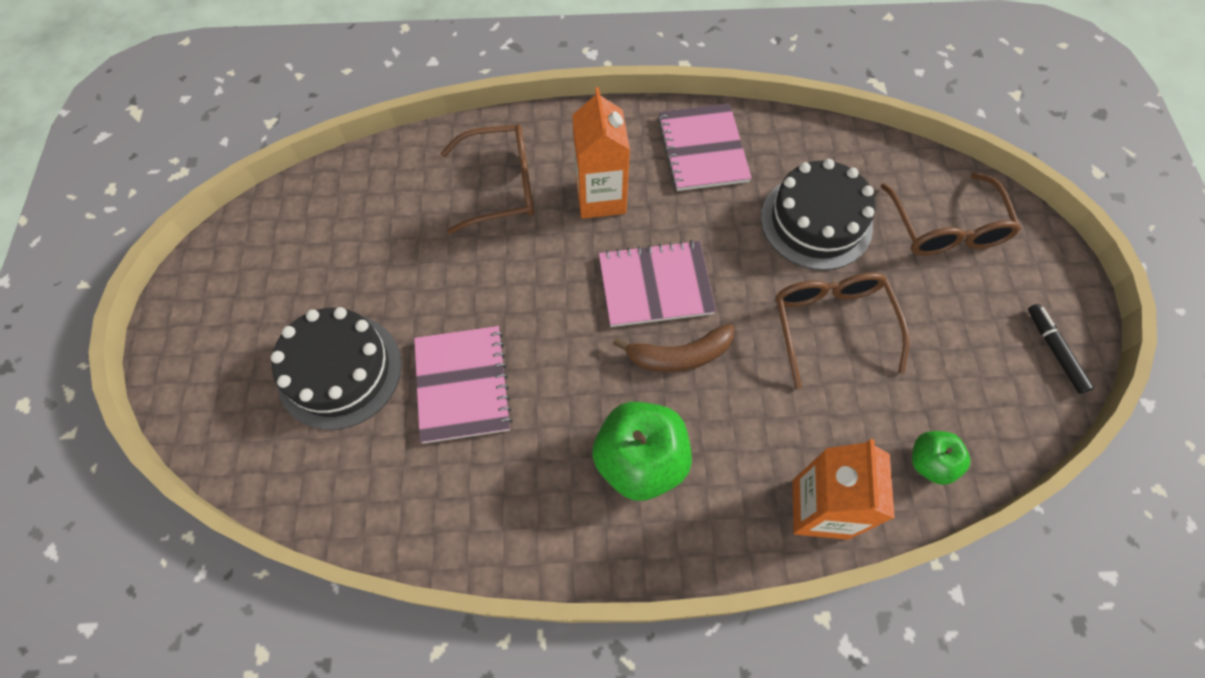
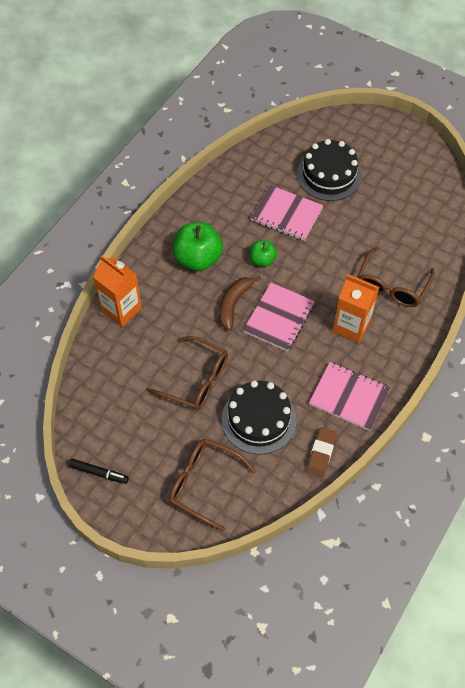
camera: 125 degrees right, 5 degrees down
green apple [912,431,970,485] -> green apple moved to [250,240,277,267]
none -> brown eraser [306,427,337,478]

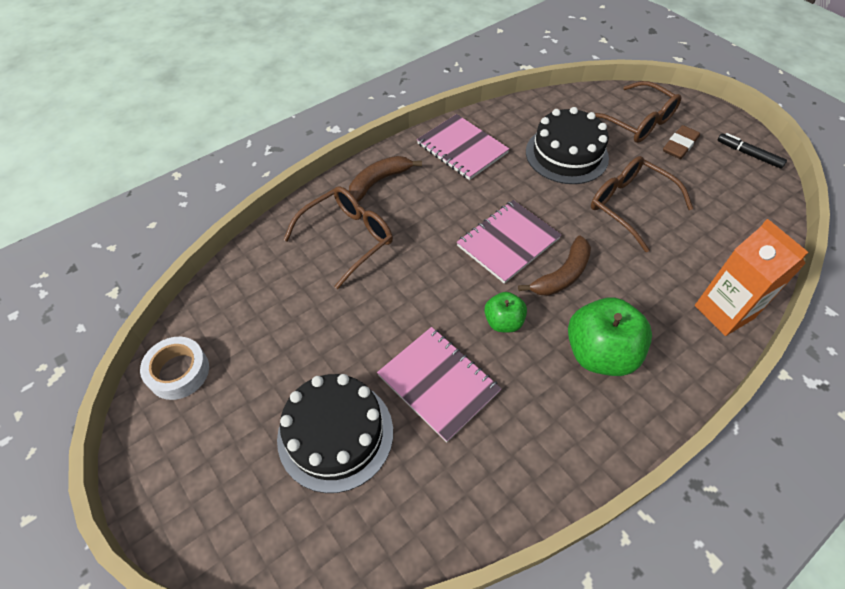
camera: 160 degrees left, 5 degrees down
brown eraser [306,427,337,478] -> brown eraser moved to [663,125,700,159]
orange carton [333,274,379,343] -> none
none -> white tape [140,337,209,400]
none -> brown banana [349,156,422,202]

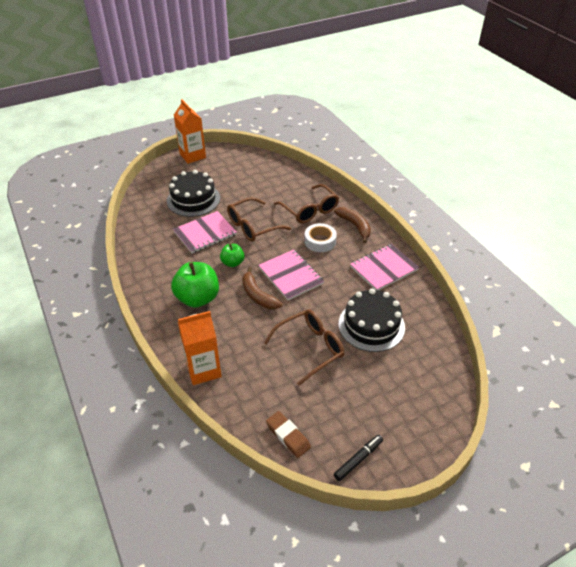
camera: 100 degrees right, 10 degrees down
white tape [140,337,209,400] -> white tape moved to [304,223,337,252]
brown glasses [595,81,681,143] -> brown glasses moved to [227,197,291,242]
brown eraser [663,125,700,159] -> brown eraser moved to [266,411,311,458]
none -> orange carton [174,99,206,164]

